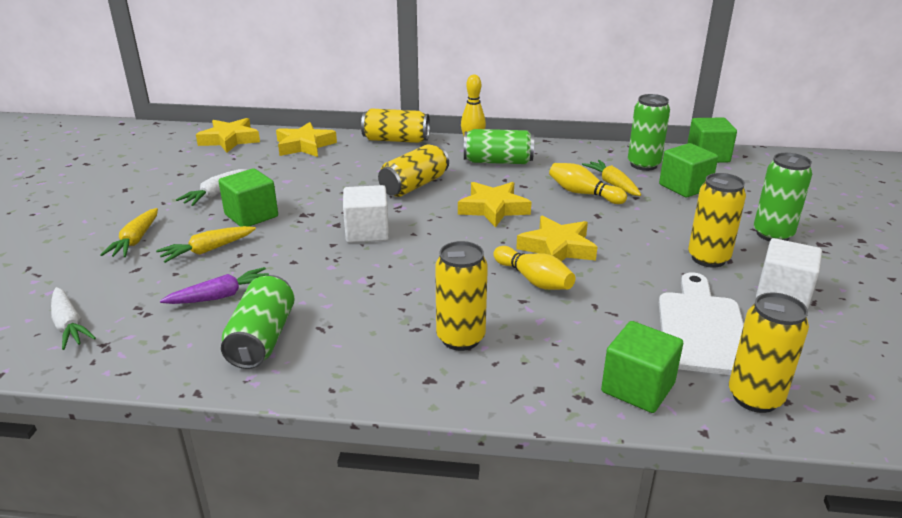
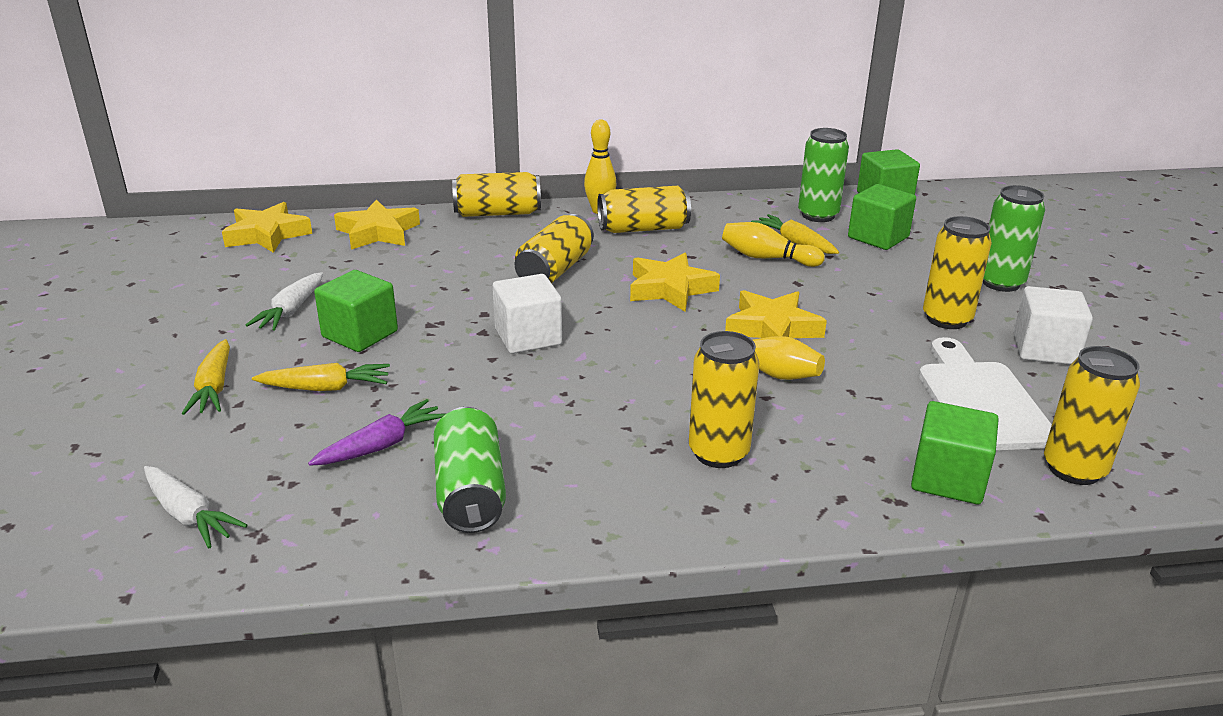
camera: 15 degrees left, 0 degrees up
yellow carrot [156,226,256,263] -> yellow carrot turned 135 degrees counterclockwise [252,363,390,391]
green can [464,129,534,164] -> yellow can [597,186,691,233]

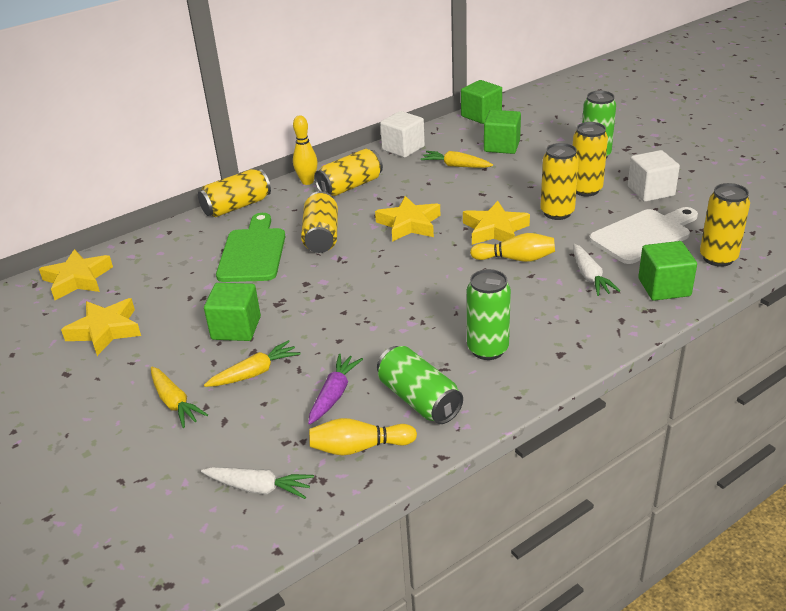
camera: 25 degrees left, 5 degrees up
white carrot [246,272,323,331] -> white carrot moved to [573,244,620,296]
yellow star [334,200,420,250] -> yellow star moved to [61,298,141,356]
white cube [493,274,562,354] -> white cube moved to [380,111,425,158]
yellow can [689,331,759,468] -> yellow can moved to [540,143,579,220]
yellow bowling pin [722,222,825,267] -> yellow bowling pin moved to [309,418,417,456]
green can [798,128,849,222] -> green can moved to [467,269,511,360]
white cutting board [919,337,1052,450] -> white cutting board turned 90 degrees clockwise [589,207,698,264]
none -> green cutting board [216,213,286,282]

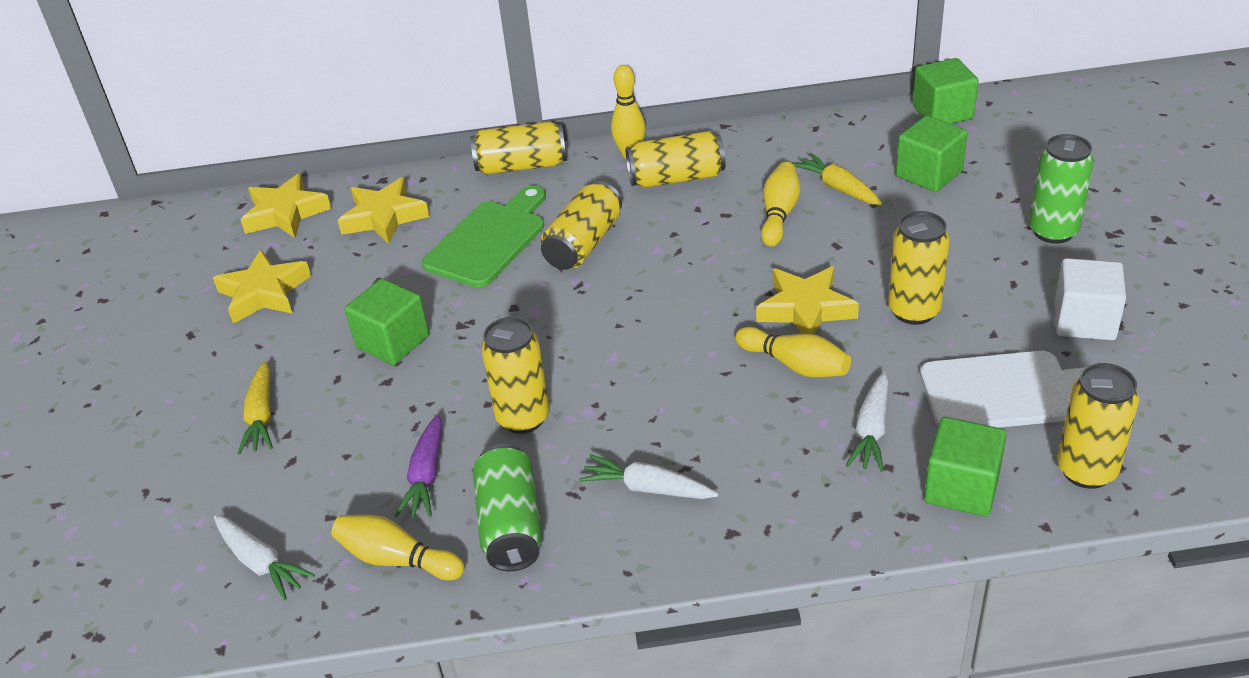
camera: 30 degrees right, 5 degrees up
yellow carrot [204,340,300,387] -> none
purple carrot [308,354,363,425] -> purple carrot turned 135 degrees clockwise [395,414,442,517]
yellow star [375,196,440,242] -> yellow star moved to [338,177,430,244]
white cube [380,111,425,158] -> none
green can [467,269,511,360] -> white carrot [579,454,718,499]
yellow can [573,122,608,196] -> yellow can moved to [481,317,550,434]
none -> yellow bowling pin [761,162,800,247]

